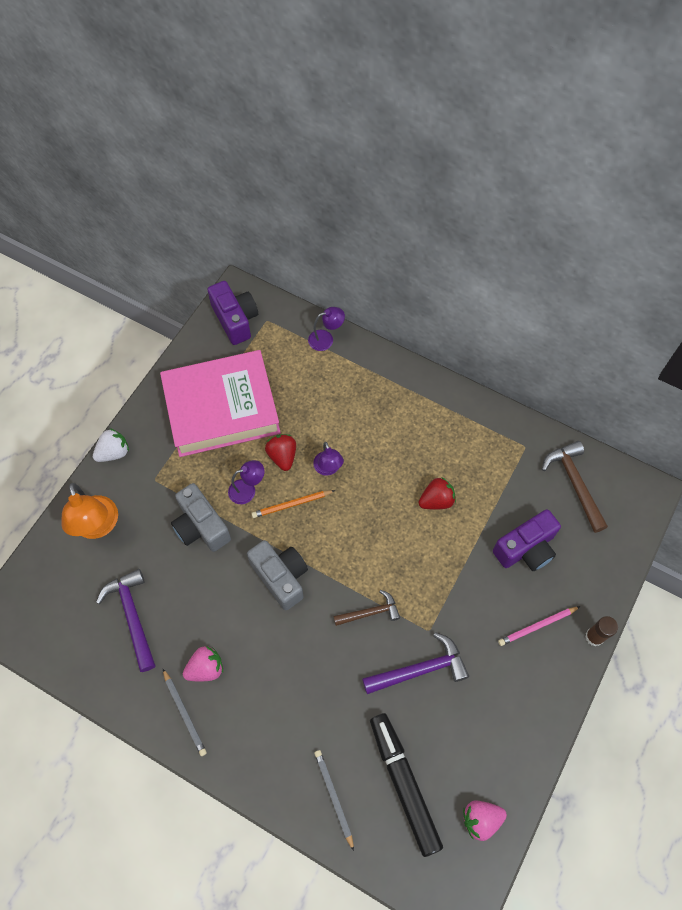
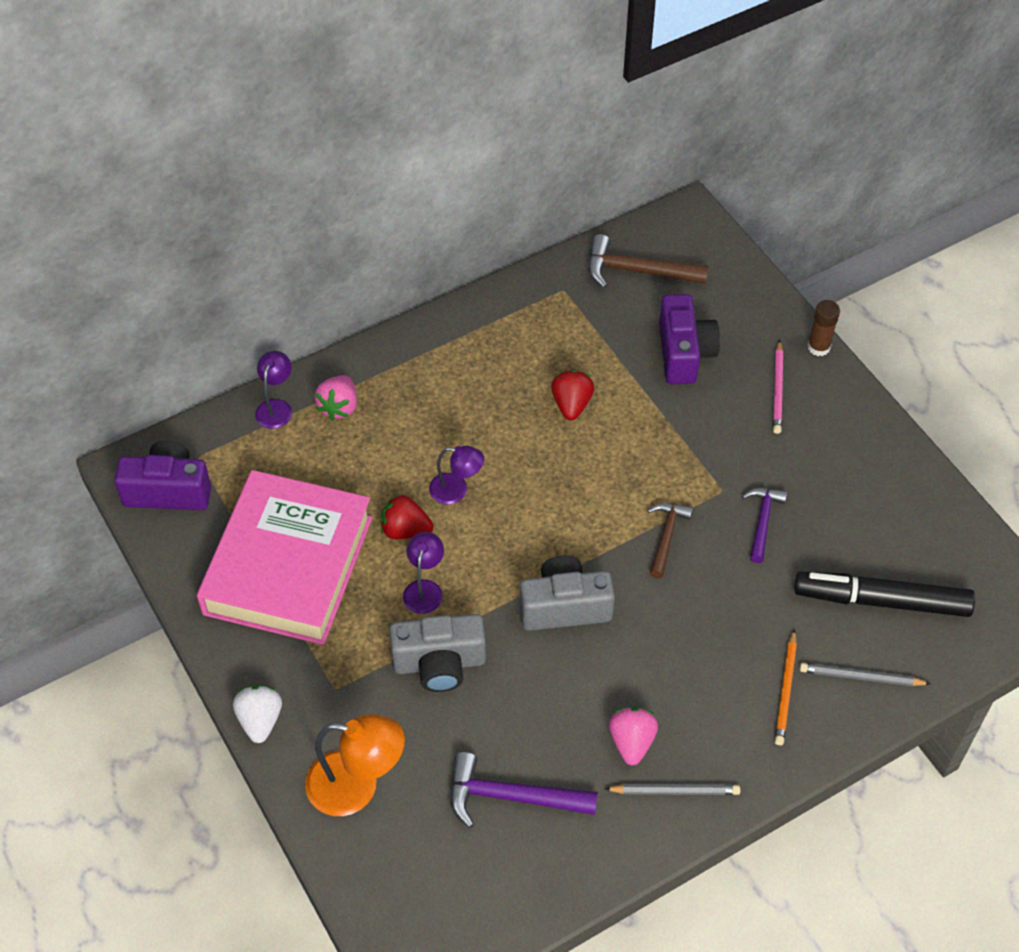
camera: 60 degrees left, 10 degrees down
orange pencil [251,490,335,518] -> orange pencil moved to [775,629,797,745]
purple hammer [362,632,469,694] -> purple hammer [742,488,787,563], size x0.65
pink strawberry [463,801,507,841] -> pink strawberry moved to [314,375,357,421]

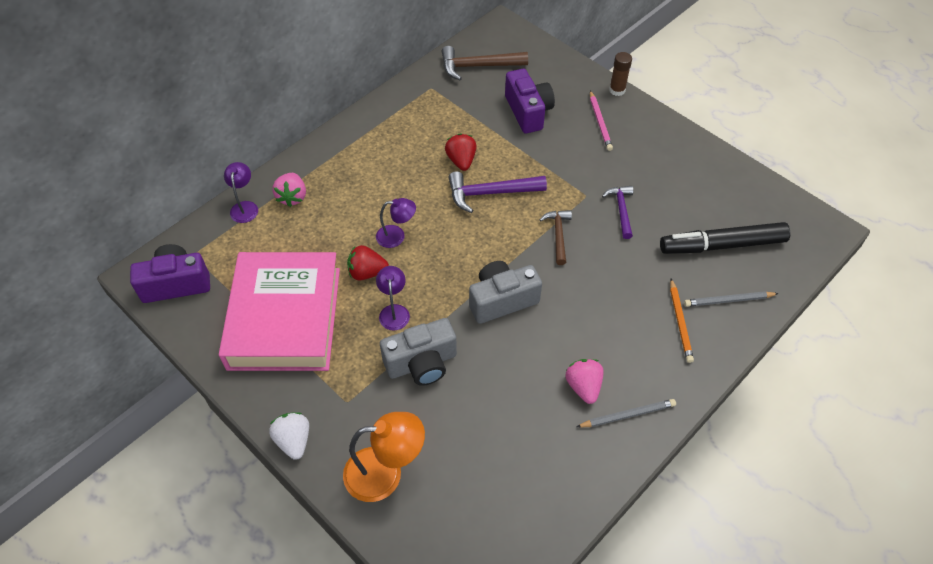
camera: 15 degrees left, 0 degrees up
purple hammer [450,752,598,828] -> purple hammer moved to [448,171,547,213]

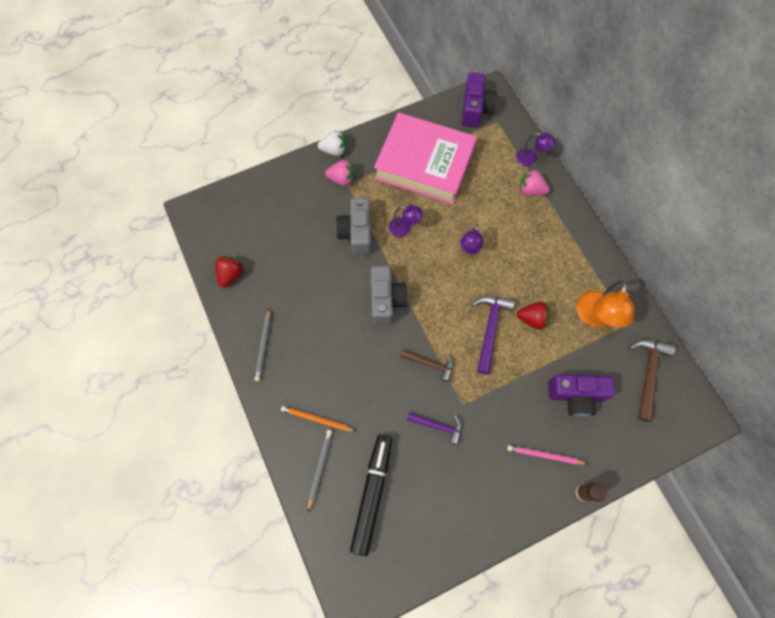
camera: 110 degrees right, 15 degrees up
orange lamp [343,412,425,502] -> orange lamp moved to [577,280,634,328]
red strawberry [347,245,389,281] -> red strawberry moved to [215,256,243,287]
pink strawberry [565,359,604,404] -> pink strawberry moved to [325,160,354,186]

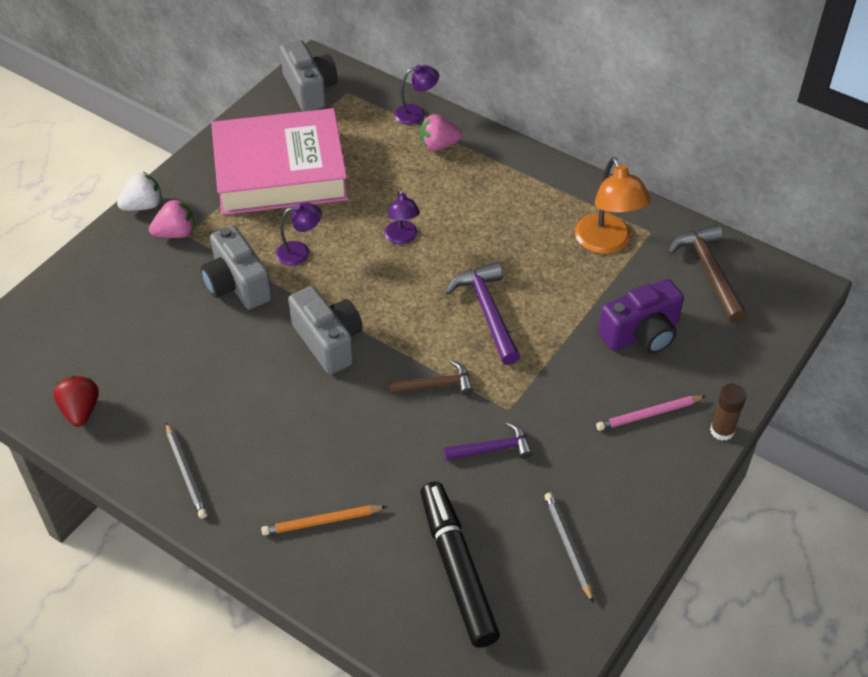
camera: 30 degrees left, 20 degrees down
grey pencil [308,430,332,512] -> grey pencil moved to [544,493,594,603]
purple camera [462,72,497,128] -> grey camera [280,40,338,112]
red strawberry [517,302,551,330] -> none

